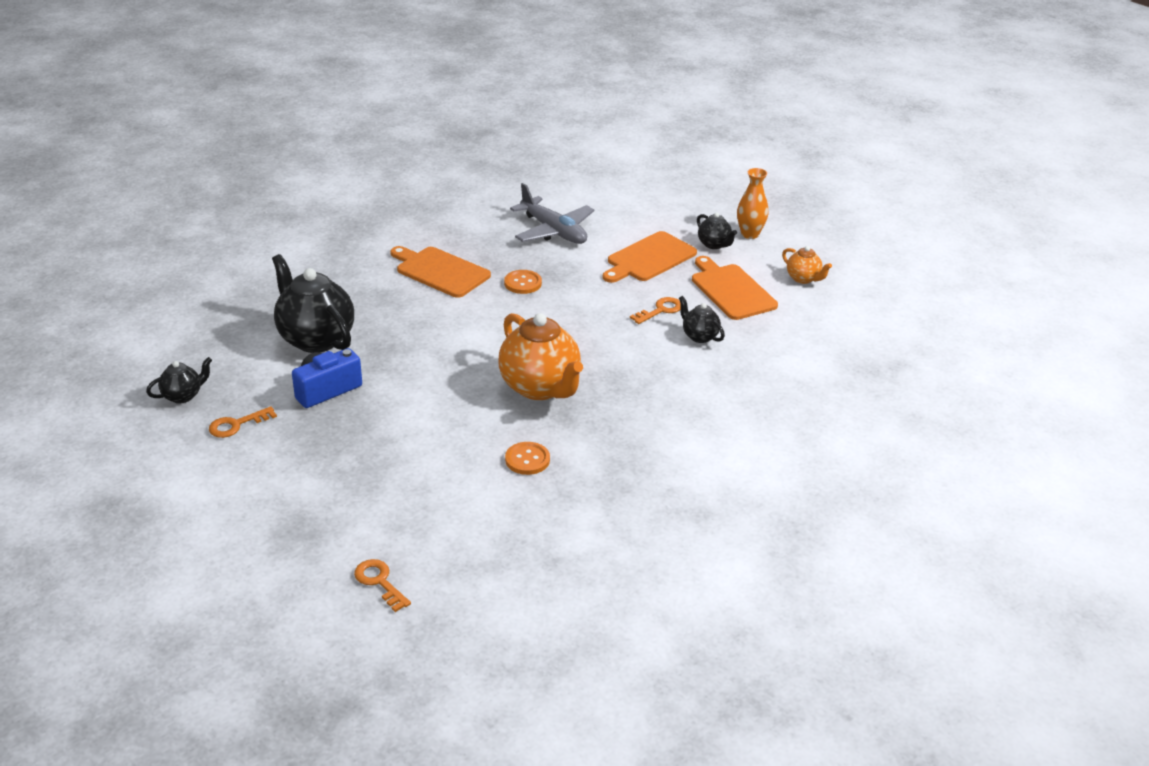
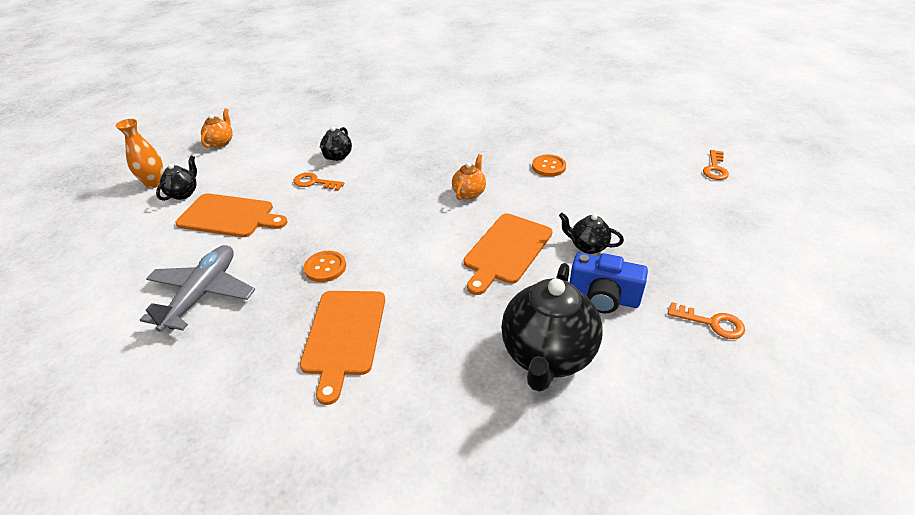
camera: 120 degrees left, 5 degrees up
black teapot [146,357,212,403] -> black teapot moved to [559,213,624,254]
orange teapot [498,313,583,400] -> orange teapot [452,154,486,200], size x0.49
orange cutting board [692,256,778,320] -> orange cutting board moved to [464,213,552,295]

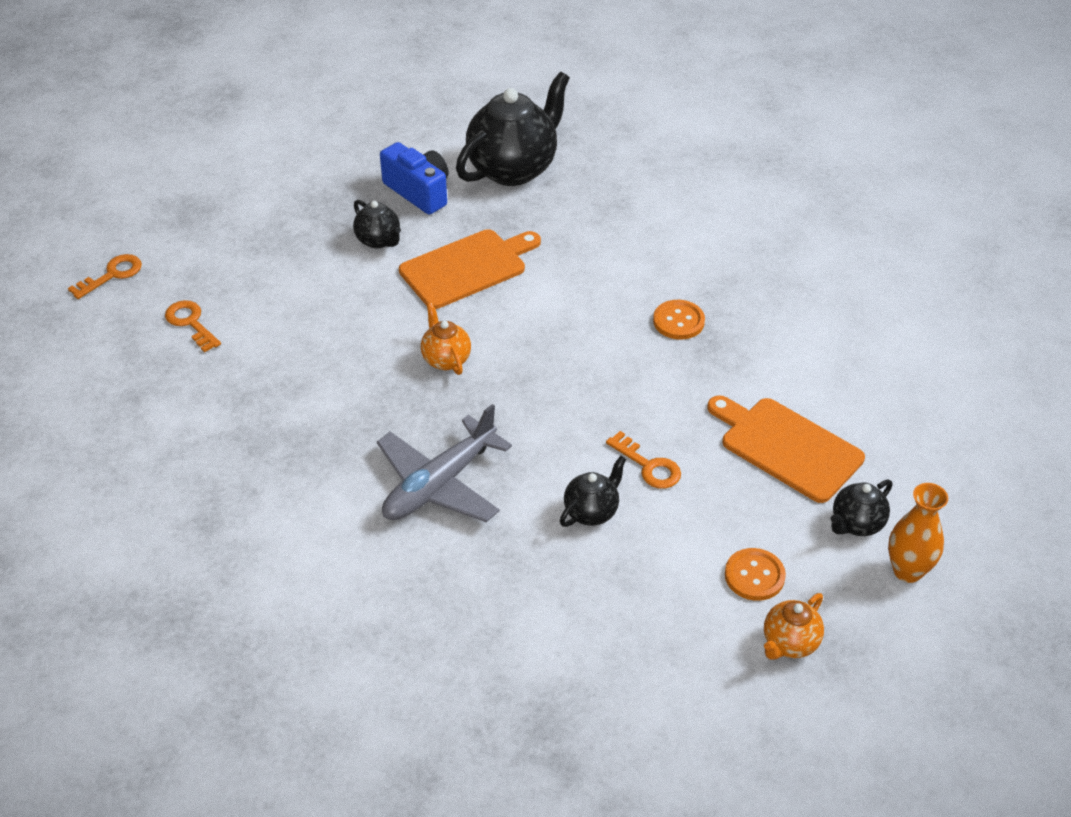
camera: 155 degrees left, 5 degrees up
grey plane [140,245,255,332] -> grey plane moved to [377,404,512,522]
orange cutting board [300,291,385,405] -> none
orange teapot [452,154,486,200] -> orange teapot turned 105 degrees clockwise [421,302,471,375]
orange button [532,155,566,177] -> orange button moved to [725,548,786,601]
orange key [668,302,745,339] -> orange key moved to [165,300,221,352]

